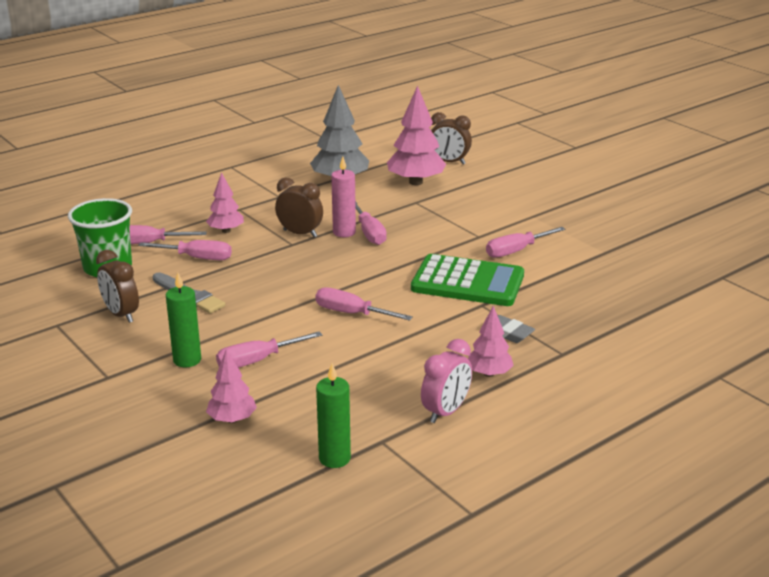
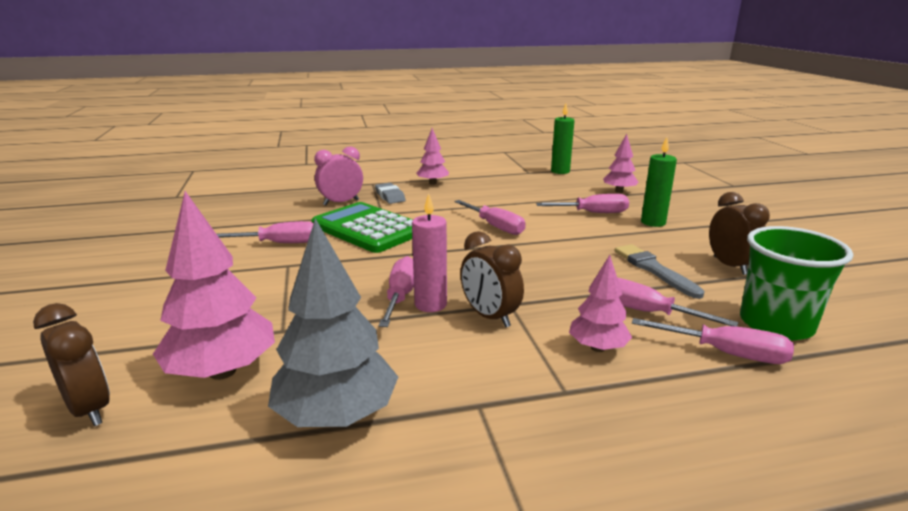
camera: 155 degrees left, 5 degrees down
pink clock [421,339,472,423] -> pink clock moved to [314,147,363,205]

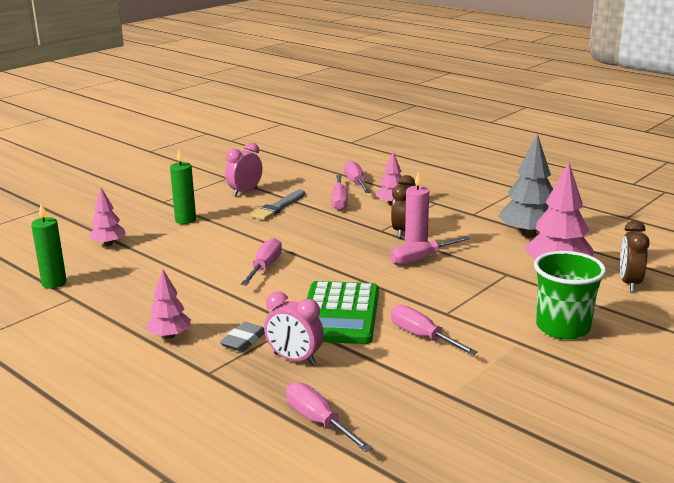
camera: 125 degrees left, 0 degrees up
pink screwdriver [536,194,629,213] -> pink screwdriver moved to [286,382,373,452]
brown clock [709,192,770,275] -> pink clock [225,142,262,197]
green cup [740,226,853,340] -> green cup moved to [534,251,606,339]

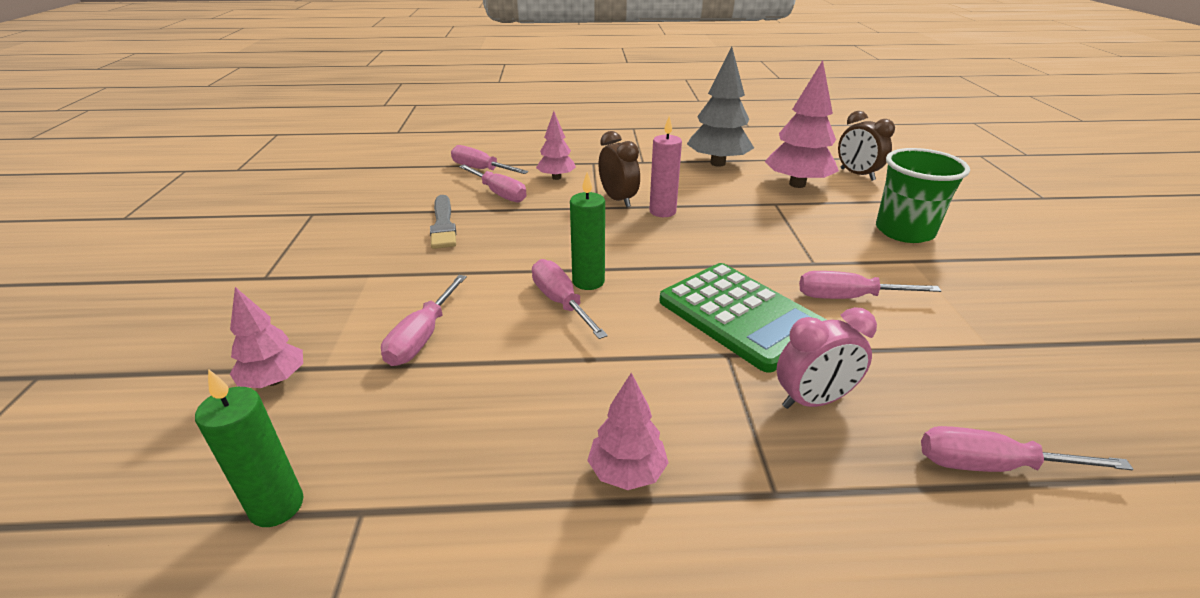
camera: 45 degrees left, 10 degrees up
green candle [170,149,196,224] -> green candle moved to [570,172,605,290]
grey eraser [220,322,265,352] -> none
pink clock [225,142,262,197] -> none
pink screwdriver [390,236,470,265] -> pink screwdriver moved to [381,275,467,366]

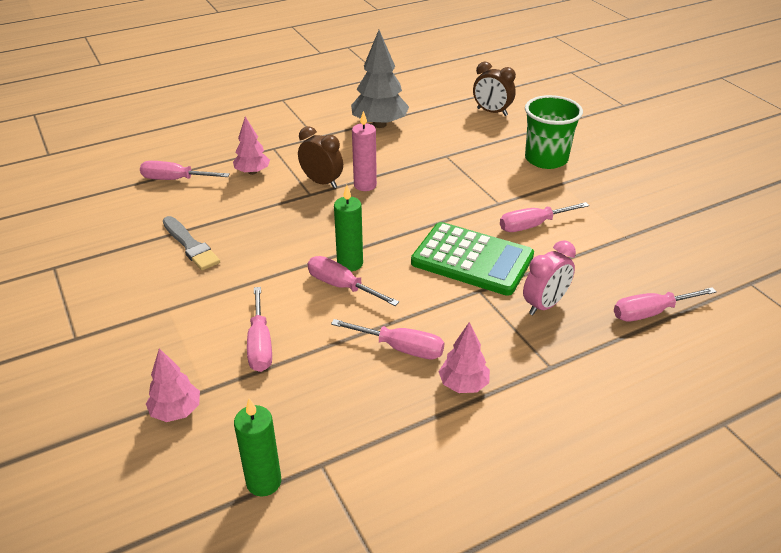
camera: 25 degrees left, 5 degrees up
pink screwdriver [459,165,527,203] -> pink screwdriver moved to [331,319,444,359]
pink tree [765,60,839,188] -> none

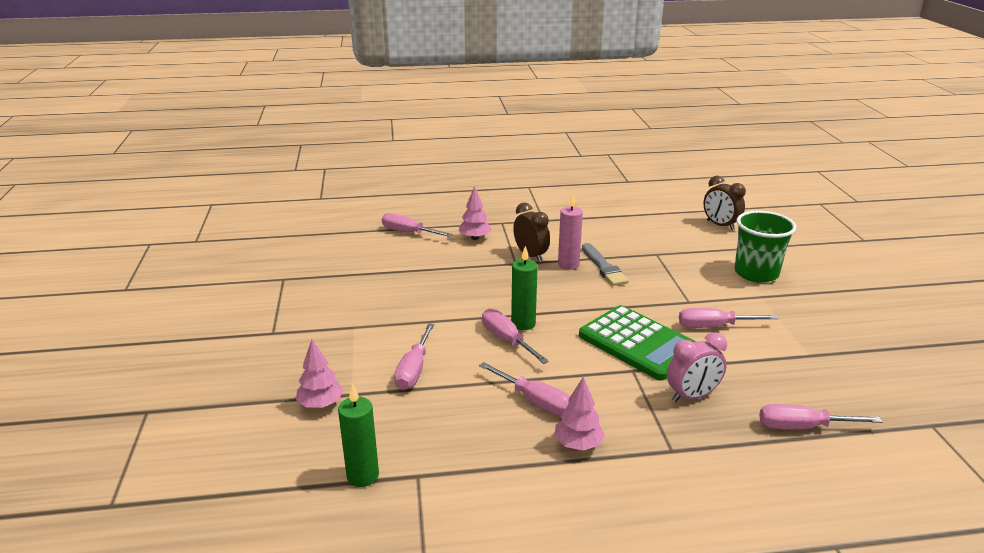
camera: 20 degrees right, 10 degrees down
grey brush [163,216,220,271] -> grey brush moved to [582,243,629,286]
grey tree [351,30,409,128] -> none

